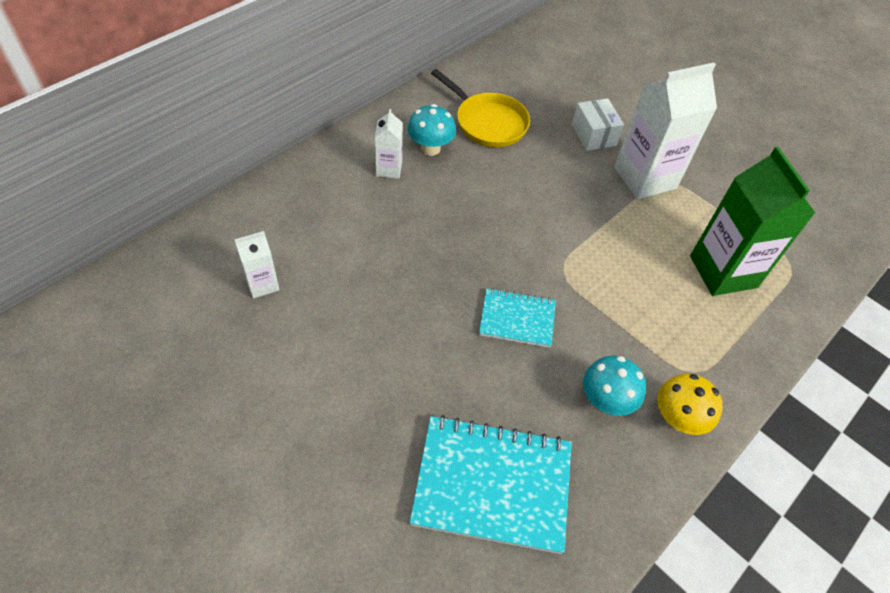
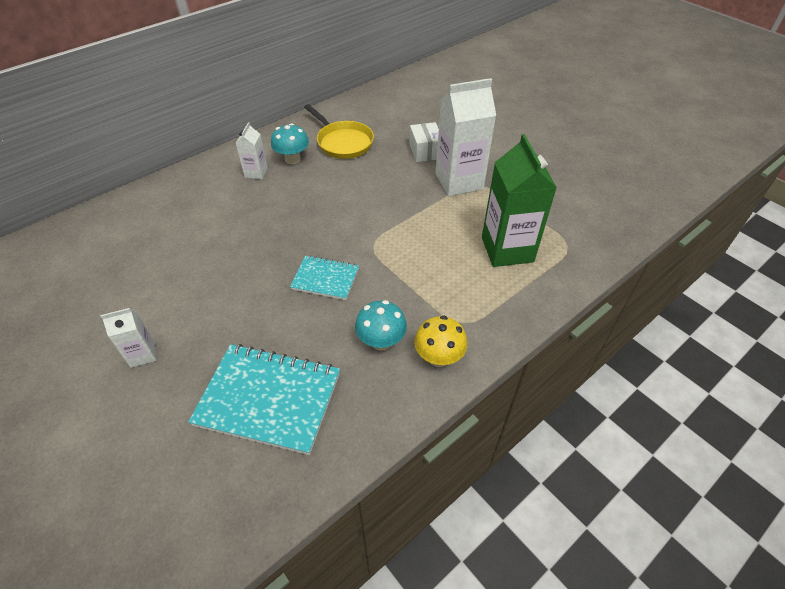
camera: 10 degrees right, 5 degrees down
white carton [234,231,280,299] -> white carton moved to [101,308,156,368]

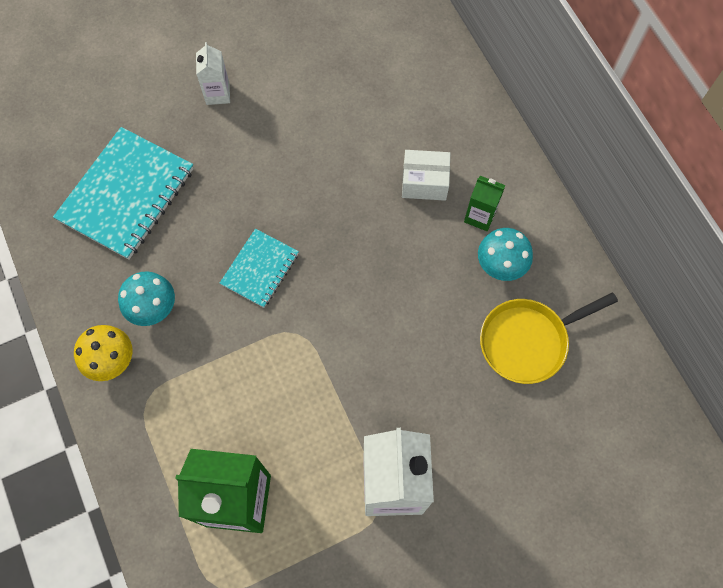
camera: 105 degrees right, 20 degrees up
white carton [236,122,268,179] -> green carton [464,176,505,231]
white box [409,122,439,162] -> white box moved to [402,150,450,201]

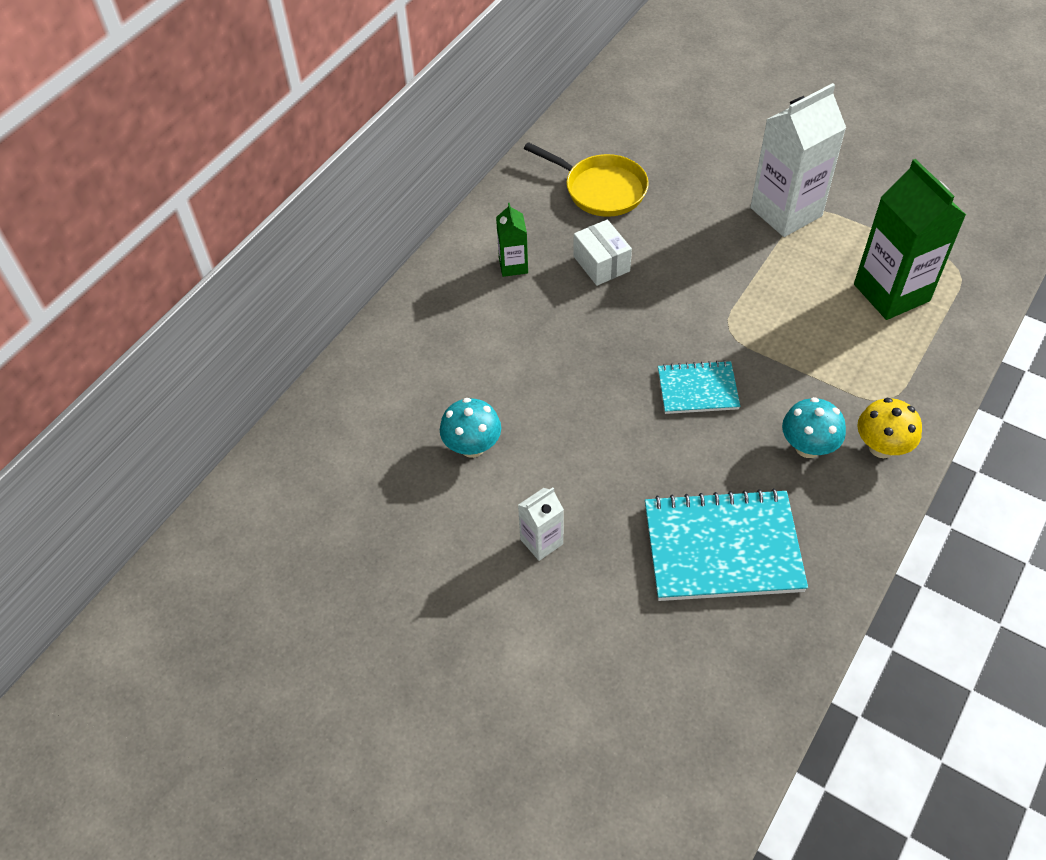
camera: 120 degrees left, 15 degrees down
white box [402,150,450,201] -> white box moved to [573,219,632,286]
turquoise mushroom [478,228,533,281] -> turquoise mushroom moved to [440,398,501,458]

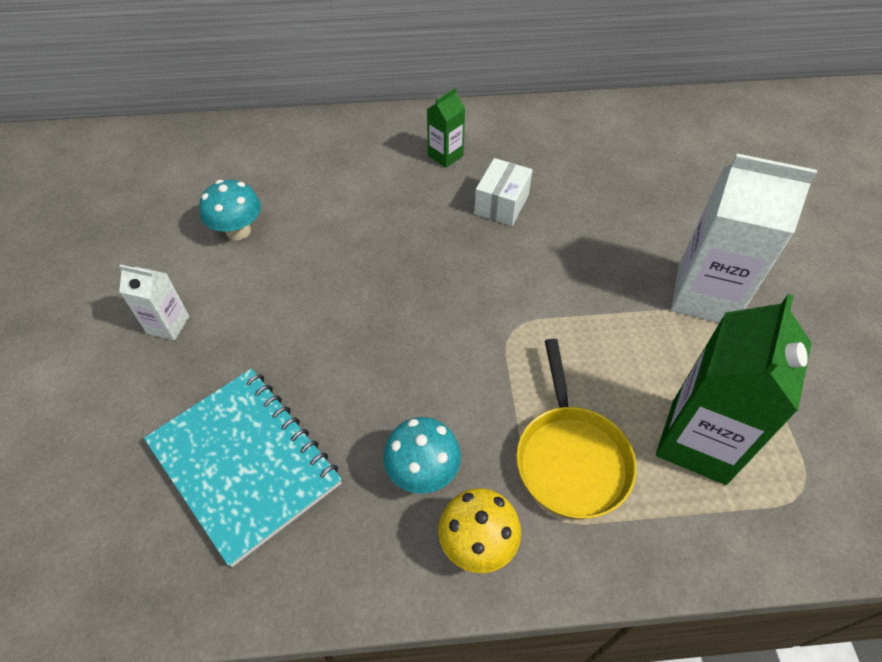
camera: 50 degrees right, 0 degrees up
yellow pan [524,142,649,217] -> yellow pan moved to [516,339,637,519]
turquoise notebook [658,360,740,414] -> none

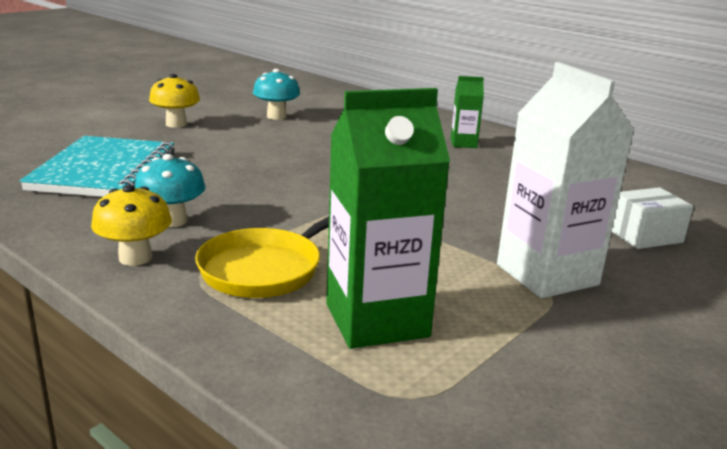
camera: 45 degrees right, 30 degrees down
white carton [119,265,189,341] -> yellow mushroom [149,74,200,128]
white box [474,158,532,226] -> white box moved to [612,187,693,249]

